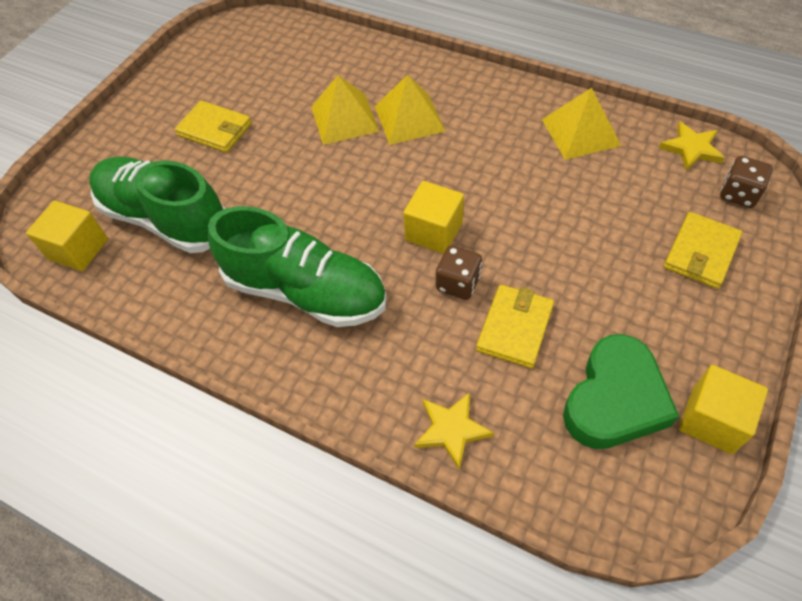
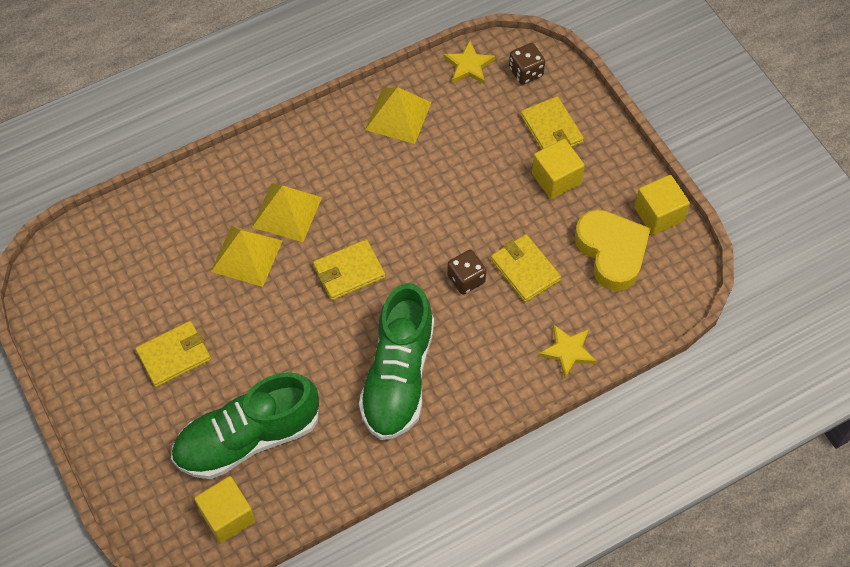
camera: 60 degrees left, 5 degrees up
green shoe [208,206,386,327] -> green shoe turned 135 degrees clockwise [359,283,434,440]
yellow cube [403,181,464,254] -> yellow cube moved to [532,139,585,199]
green heart [563,334,679,449] -> yellow heart [574,210,651,291]
none -> yellow wallet [313,239,386,300]

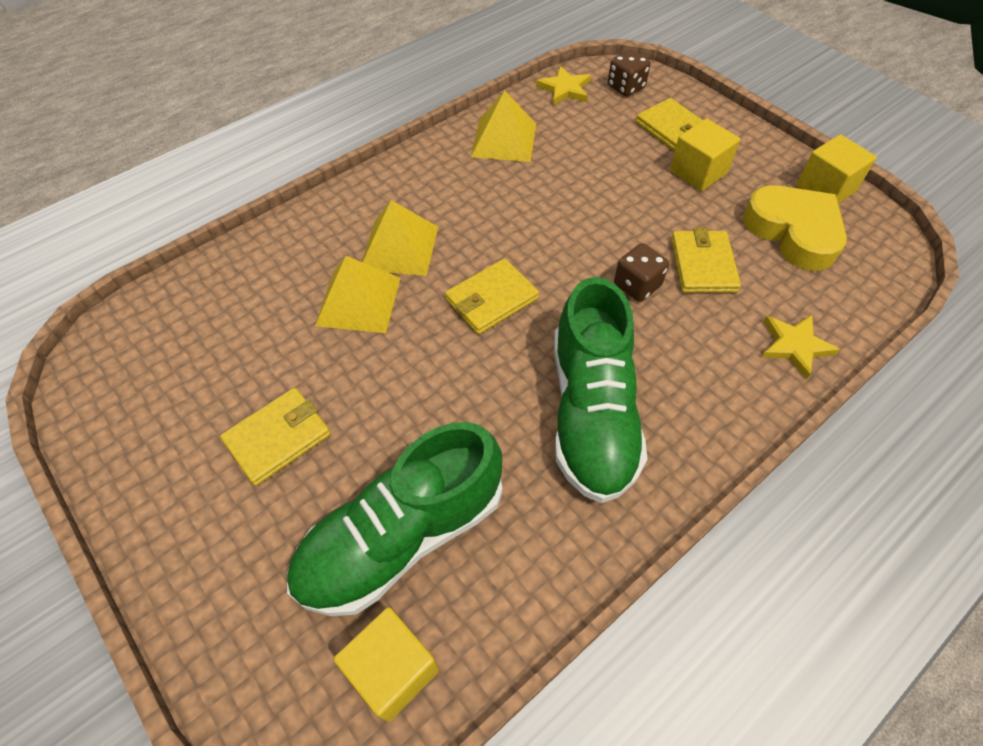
camera: 10 degrees left, 5 degrees down
yellow wallet [491,234,561,302] -> yellow wallet turned 45 degrees clockwise [671,228,741,293]

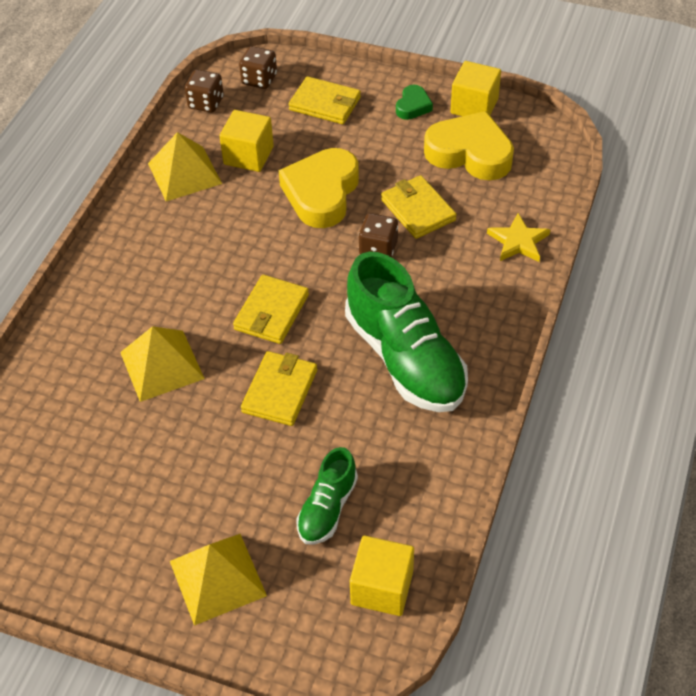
camera: 30 degrees left, 5 degrees down
yellow wallet [220,388,331,486] -> yellow wallet moved to [241,351,317,426]
green shoe [287,422,503,616] -> green shoe [296,447,358,545], size x0.52
yellow pyramid [362,200,438,276] -> yellow pyramid moved to [170,534,267,626]
yellow star [536,66,591,105] -> brown dice [185,70,224,113]
yellow cube [670,118,740,191] -> yellow cube moved to [219,110,274,172]
none -> yellow heart [279,148,359,228]
none -> green heart [396,85,433,120]

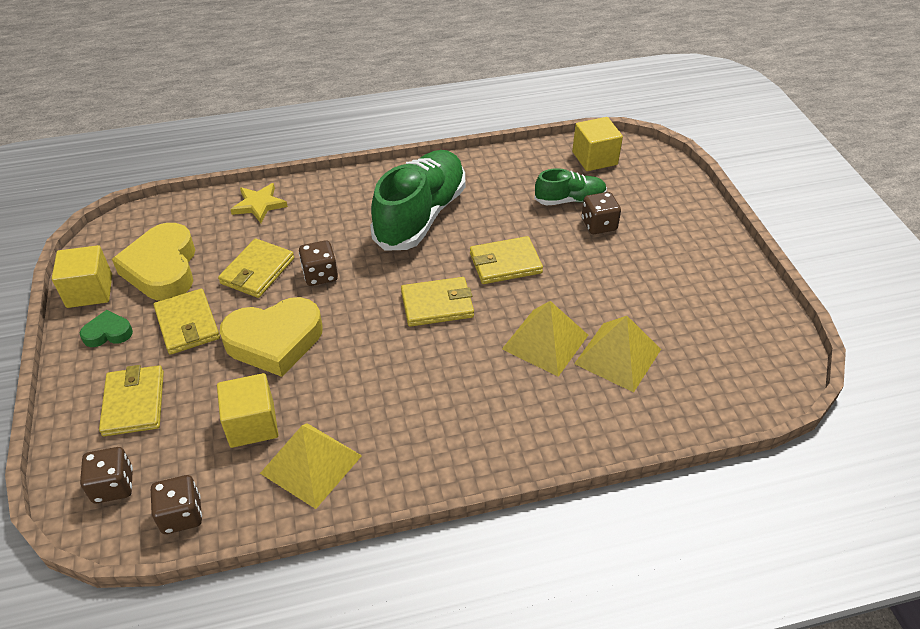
camera: 125 degrees left, 5 degrees down
yellow pyramid [170,534,267,626] -> yellow pyramid moved to [574,316,661,392]
none -> yellow wallet [154,289,220,355]
none -> brown dice [582,192,621,234]

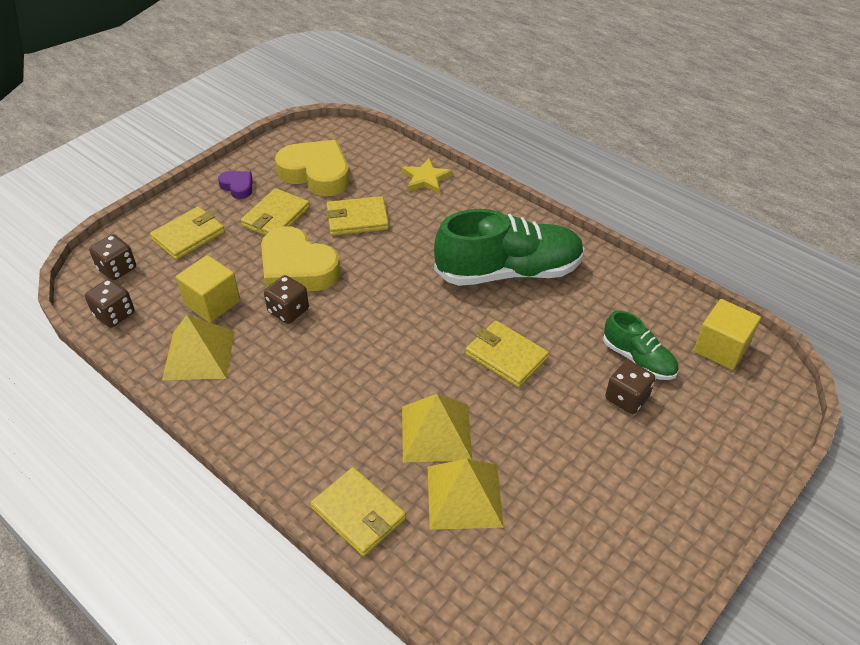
camera: 55 degrees right, 0 degrees up
yellow cube [52,245,112,308] -> none
green heart [80,310,133,347] -> purple heart [218,171,253,199]
yellow heart [112,223,195,301] -> yellow heart turned 75 degrees clockwise [275,140,349,196]
brown dice [299,240,338,286] -> brown dice moved to [264,275,309,324]
yellow wallet [401,277,474,327] -> yellow wallet moved to [310,467,406,557]

